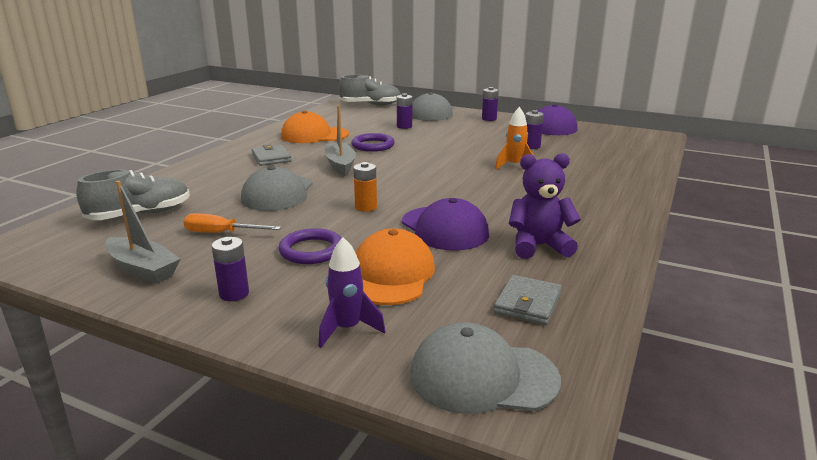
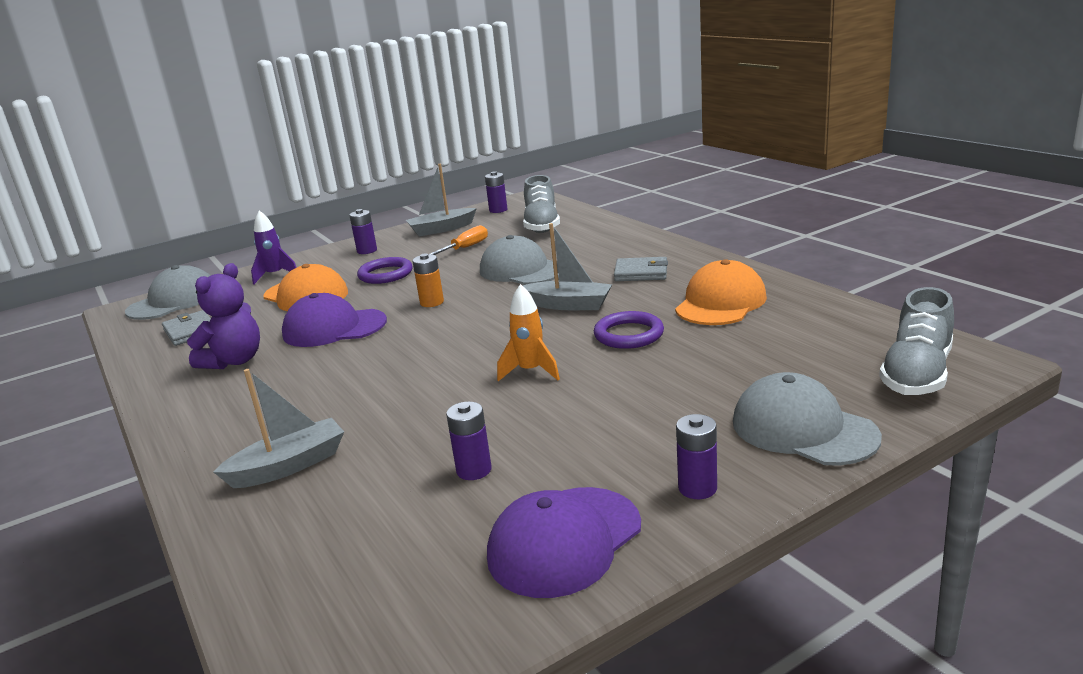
camera: 125 degrees right, 0 degrees up
purple battery [397,93,412,129] -> purple battery moved to [485,171,507,213]
orange rocket [495,107,533,170] -> orange rocket moved to [497,284,560,381]
none -> grey boat [214,369,344,488]

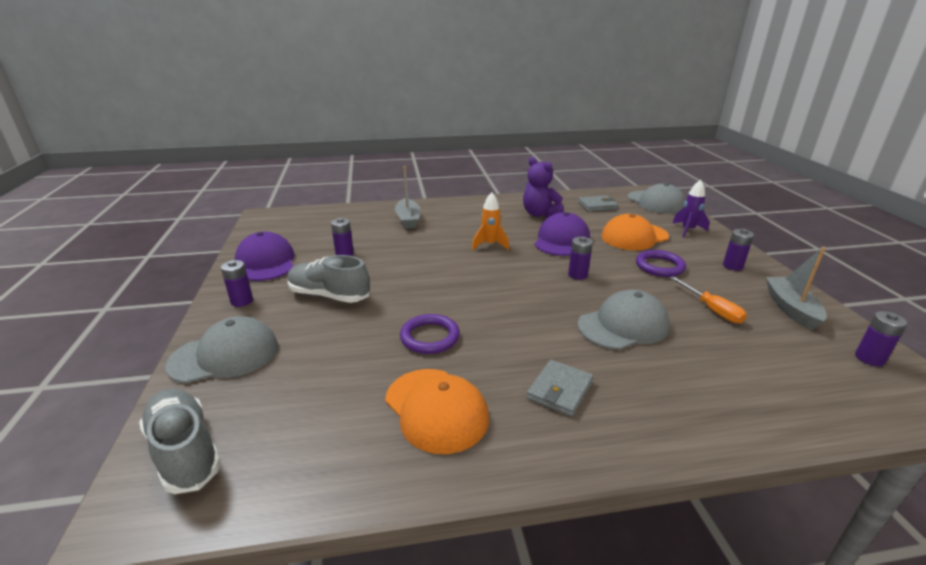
camera: 110 degrees right, 5 degrees up
orange battery [412,253,444,307] -> purple battery [568,237,593,280]
orange rocket [497,284,560,381] -> orange rocket moved to [472,192,509,250]
grey shoe [523,175,560,233] -> grey shoe moved to [287,255,370,303]
grey boat [523,223,612,310] -> none

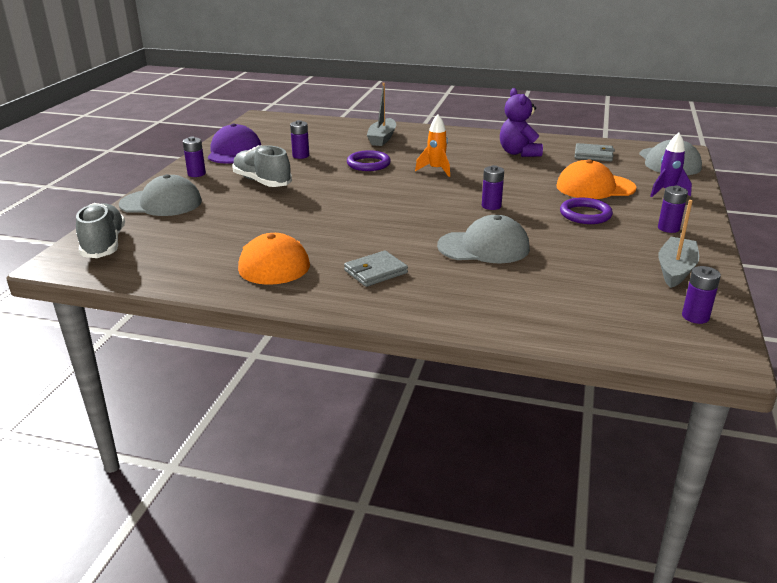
camera: 25 degrees right, 0 degrees up
purple ring [400,314,460,354] -> purple ring moved to [347,150,391,171]
purple cap [534,212,590,256] -> none
orange screwdriver [670,276,747,324] -> none

